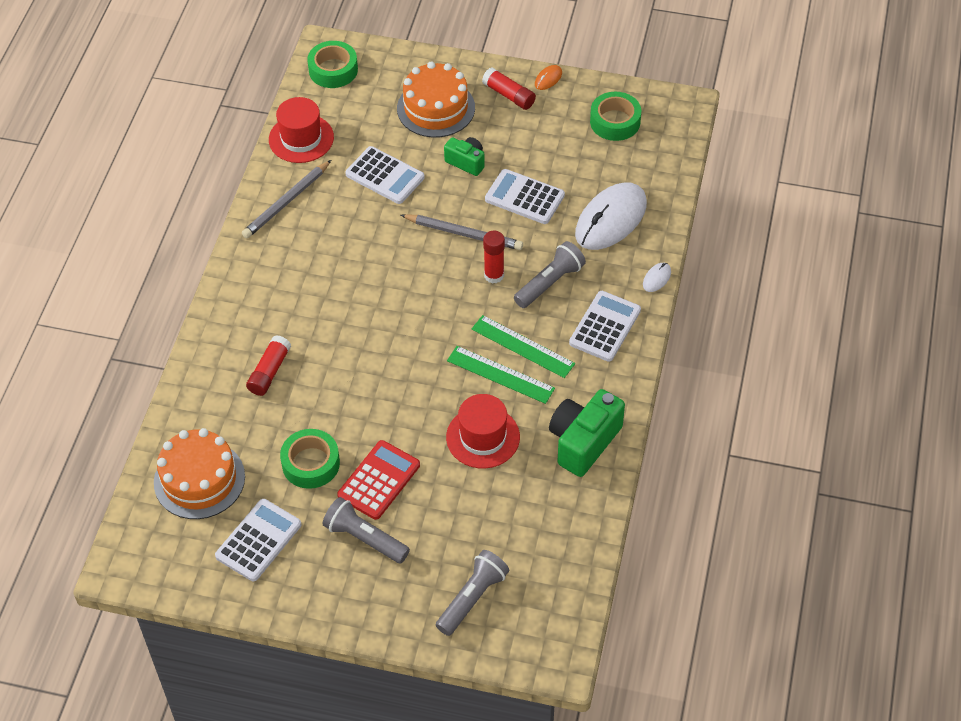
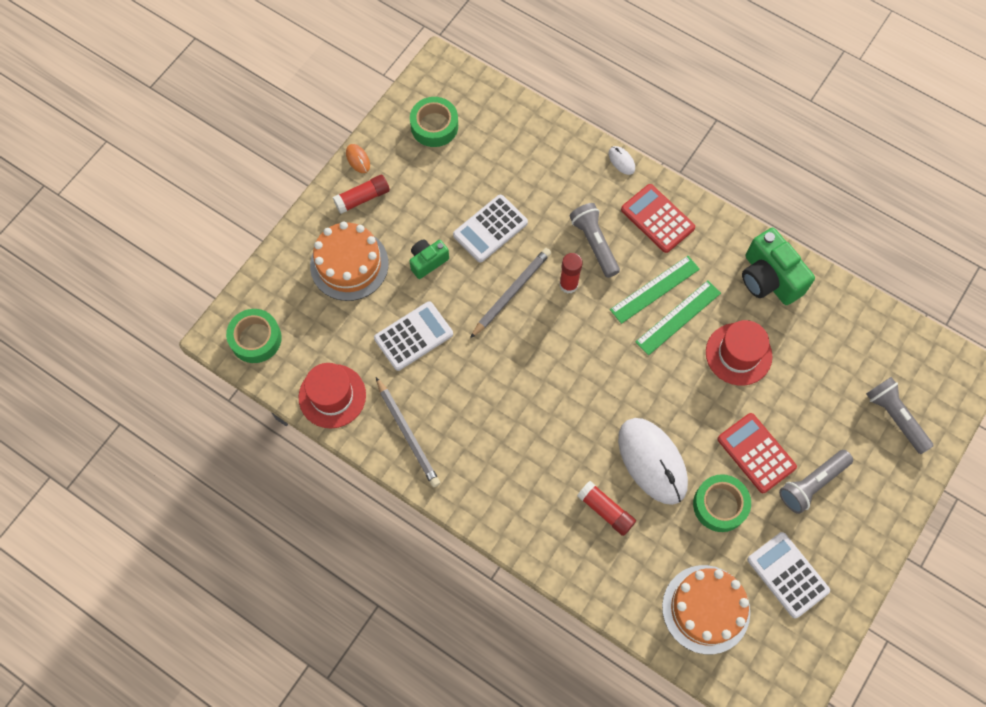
camera: 70 degrees left, 15 degrees up
white calculator [569,291,641,362] -> red calculator [621,184,695,253]
white mouse [575,182,647,250] -> white mouse moved to [618,418,688,505]

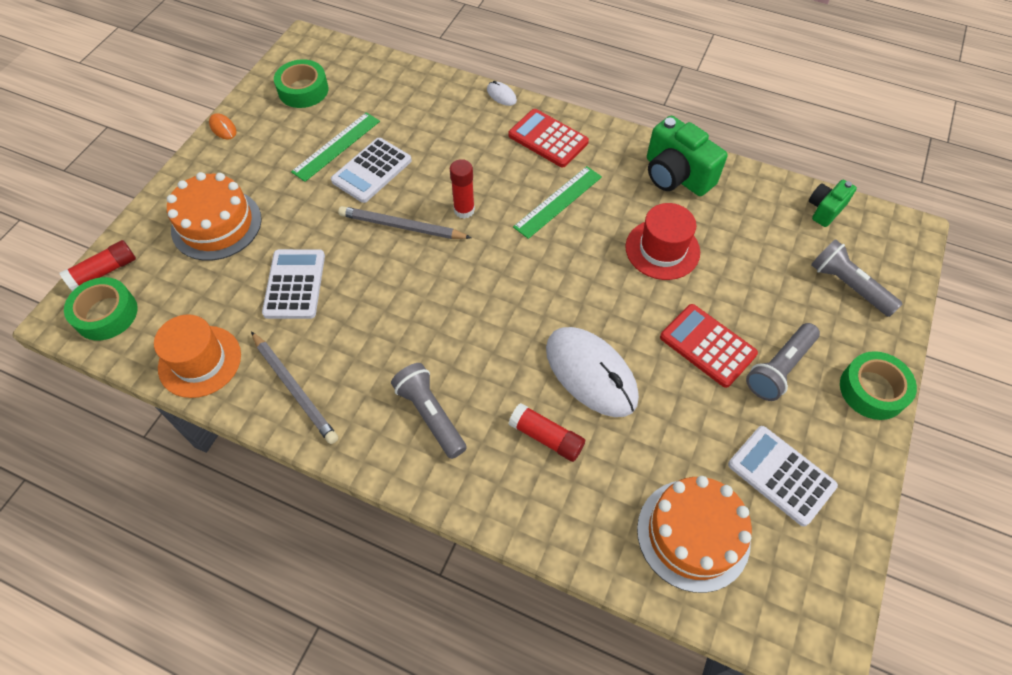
camera: 10 degrees left, 10 degrees down
red hat [299,363,366,428] -> orange hat [154,314,241,398]
red glue stick [333,175,390,214] -> red glue stick moved to [60,240,136,291]
white calculator [374,301,453,371] -> white calculator turned 45 degrees counterclockwise [262,249,325,319]
green camera [409,239,449,279] -> green camera moved to [809,180,857,227]
grey pencil [470,248,551,338] -> grey pencil turned 105 degrees counterclockwise [338,206,472,239]
grey flashlight [569,203,620,278] -> grey flashlight moved to [391,363,467,459]
green ruler [636,280,721,355] -> green ruler moved to [291,112,380,182]
green tape [693,474,751,532] -> green tape moved to [840,351,917,420]

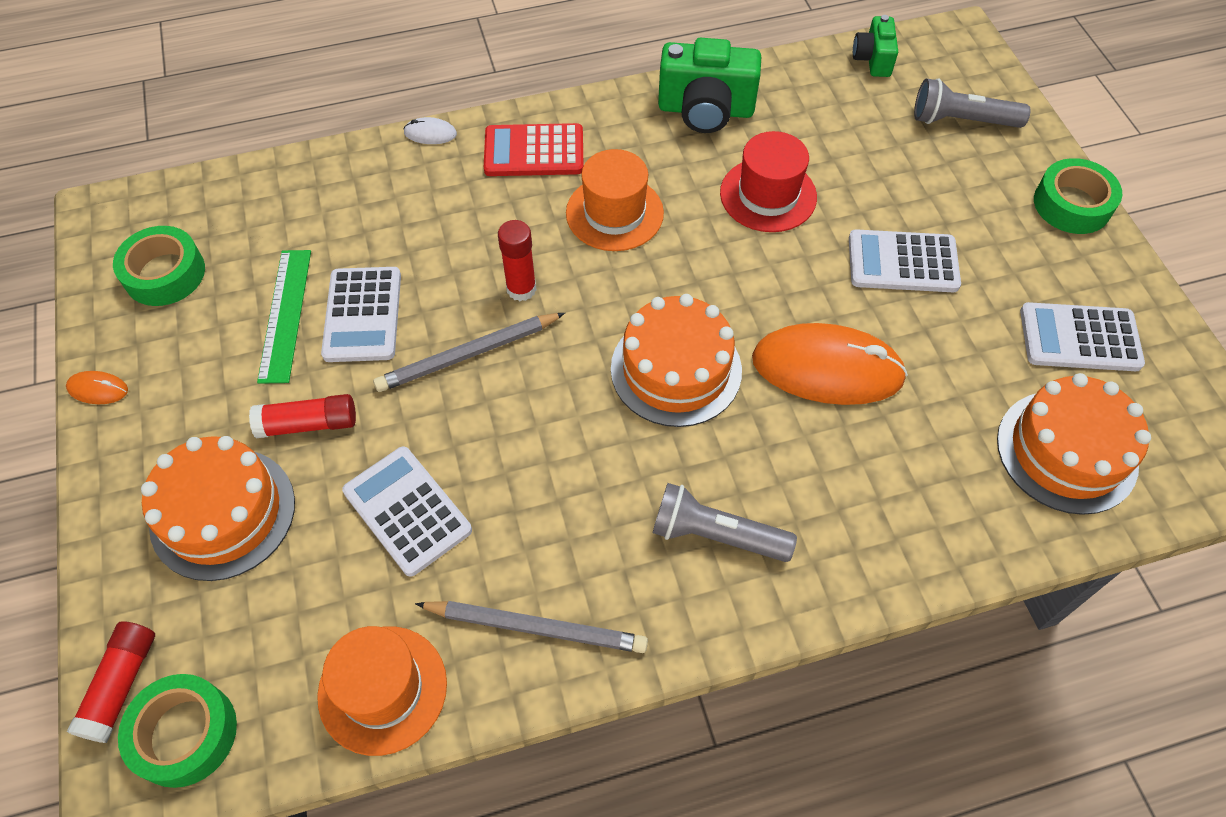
camera: 40 degrees left, 0 degrees up
red glue stick [508,403,585,462] -> red glue stick moved to [249,394,356,438]
green ruler [513,166,602,239] -> orange hat [566,149,664,251]
white mouse [546,327,639,417] -> orange mouse [752,323,908,405]
red calculator [660,304,758,388] -> white calculator [849,229,961,292]
grey flashlight [746,323,820,401] -> none
none -> orange cake [611,294,742,427]

